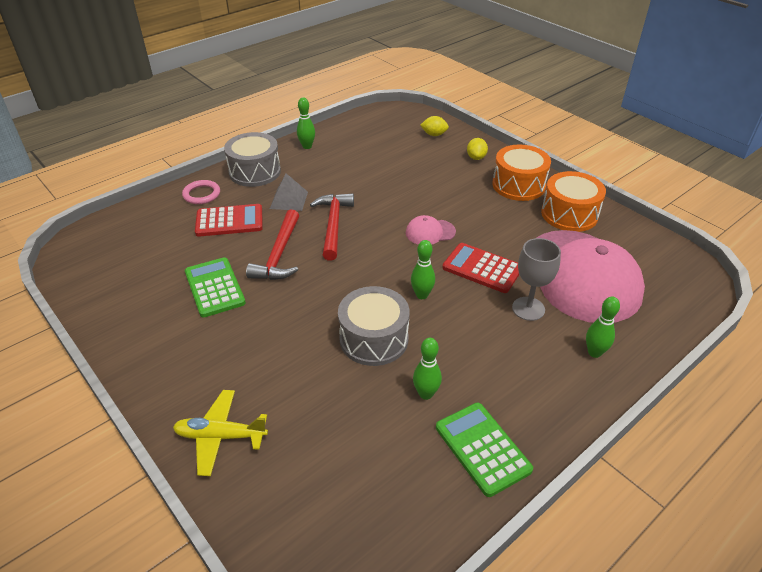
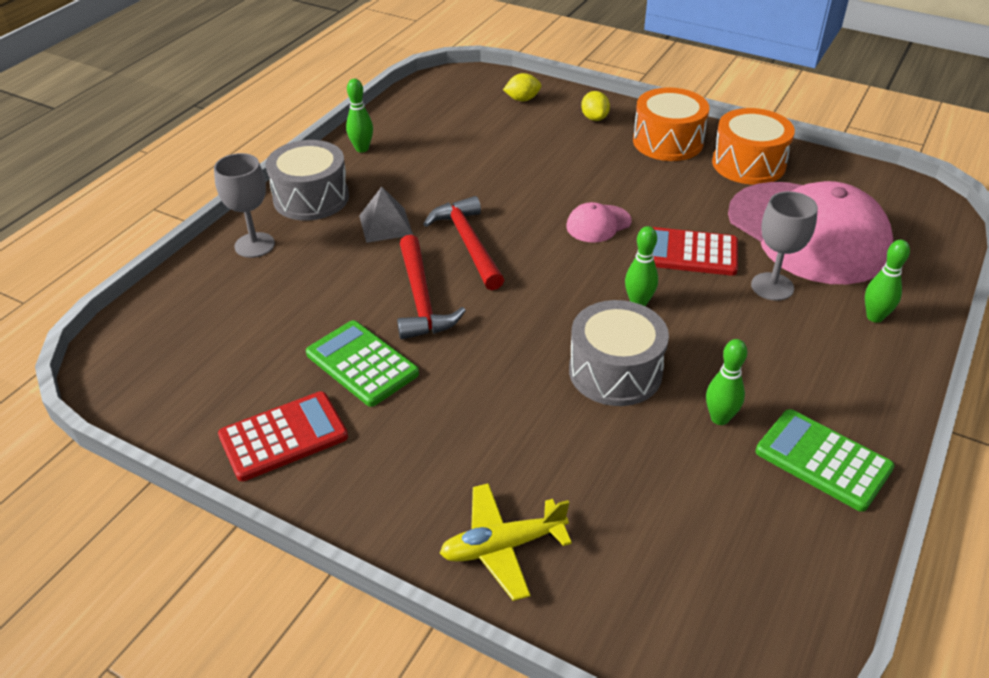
camera: 20 degrees left, 0 degrees up
pink ring [182,180,220,204] -> grey goblet [214,153,275,258]
red calculator [195,204,263,237] -> red calculator moved to [218,391,348,481]

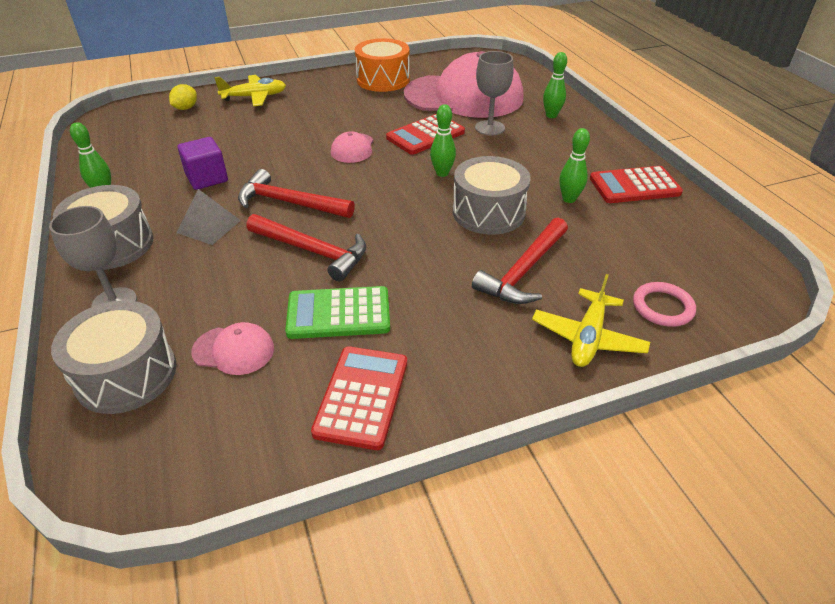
camera: 50 degrees left, 0 degrees up
yellow lemon [581,91,610,121] -> yellow plane [214,75,286,106]
orange drum [633,87,709,161] -> none
green calculator [756,409,895,512] -> red calculator [590,166,683,203]
none -> grey drum [51,300,177,414]
none -> purple cube [177,137,228,190]
none -> pink cap [191,322,274,375]
none -> red hammer [472,218,568,304]
none -> pink ring [633,282,696,327]

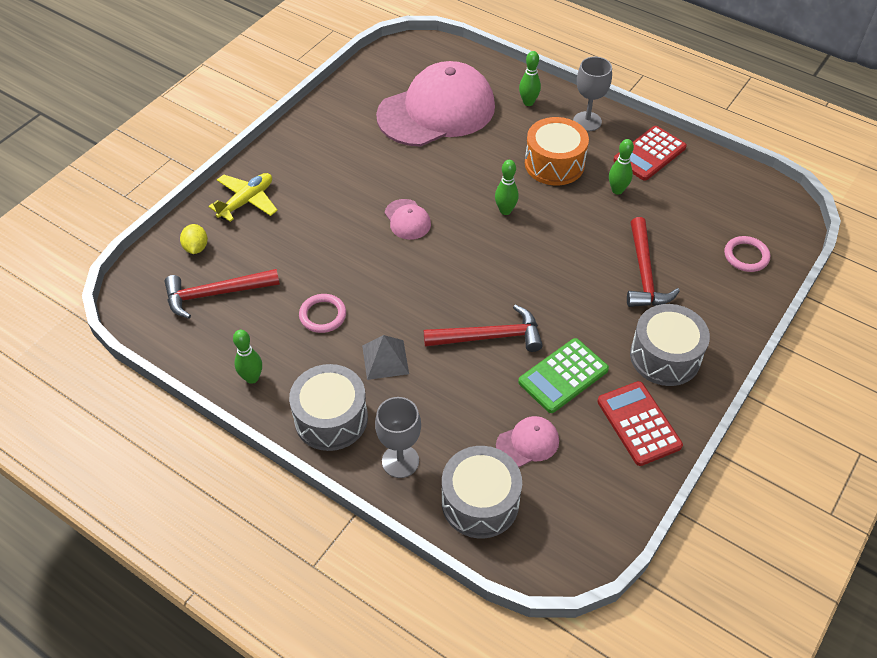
camera: 35 degrees left, 10 degrees up
purple cube [177,137,228,190] -> pink ring [299,294,346,333]
red hammer [238,169,355,218] -> red hammer moved to [165,269,280,319]
orange drum [355,38,410,92] -> orange drum moved to [525,117,589,186]
red calculator [386,114,465,155] -> none
grey drum [453,156,531,235] -> grey drum moved to [630,304,710,386]
grey goblet [475,51,514,136] -> grey goblet moved to [573,57,612,131]
yellow plane [532,274,650,367] -> none

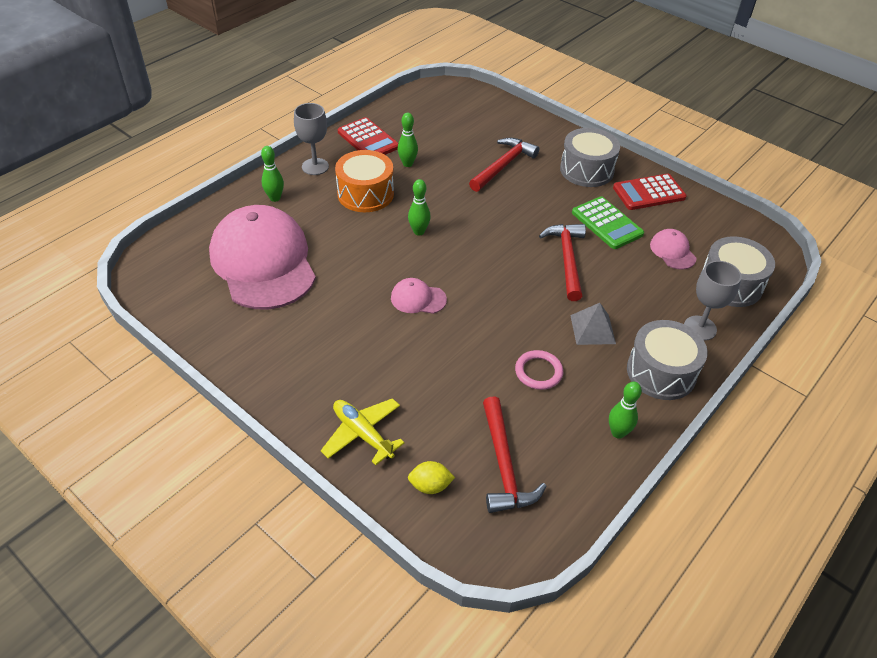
camera: 85 degrees left, 5 degrees down
pink cap [385,199,431,240] -> pink cap turned 150 degrees counterclockwise [391,278,447,314]
red hammer [627,217,680,307] -> red hammer turned 60 degrees counterclockwise [469,138,540,192]
pink ring [724,236,770,272] -> none

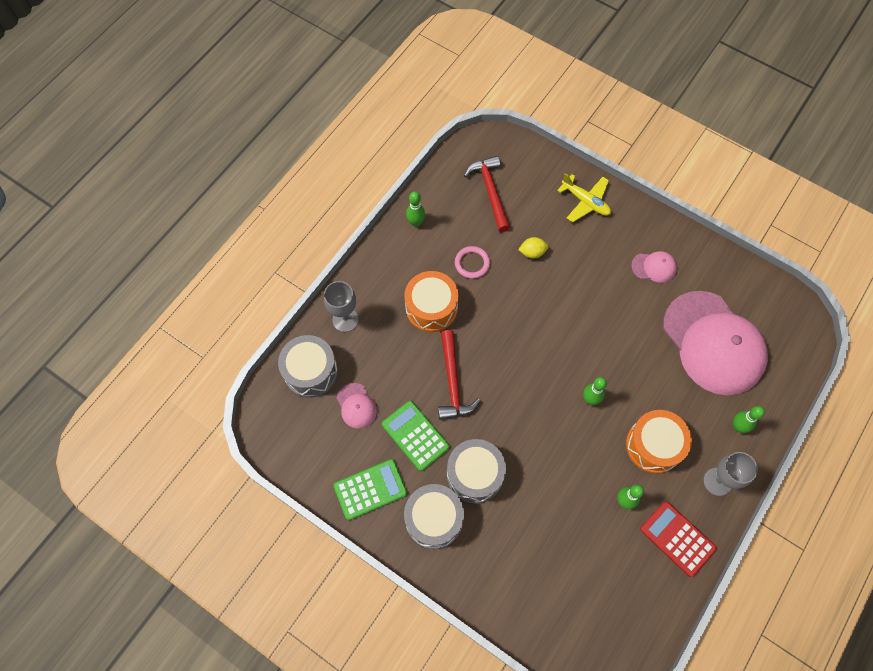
camera: 175 degrees right, 20 degrees up
pink cap [391,278,447,314] -> pink cap moved to [631,251,677,283]
yellow lemon [408,461,455,494] -> yellow lemon moved to [518,237,548,259]
red hammer [469,138,540,192] -> none
grey pyramid [570,303,616,345] -> orange drum [404,271,458,332]
red calculator [613,174,687,210] -> green calculator [333,459,407,520]
grey drum [627,320,708,400] -> grey drum moved to [447,439,506,503]

